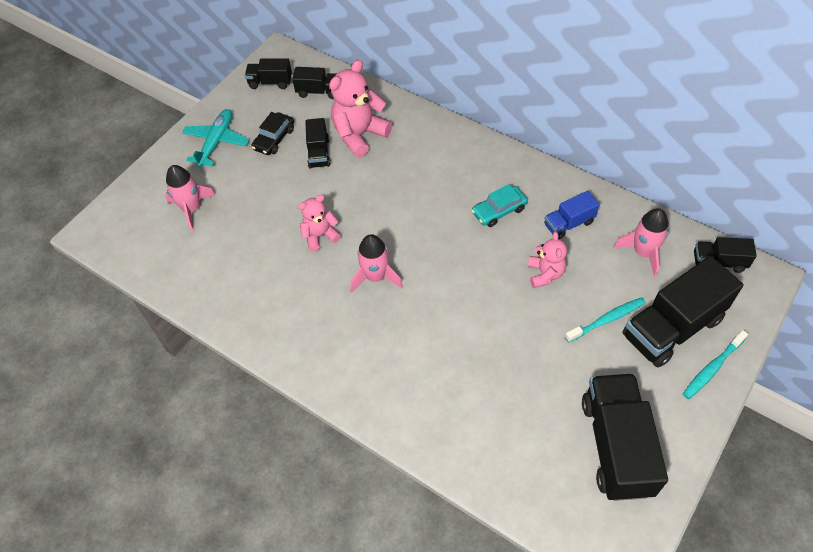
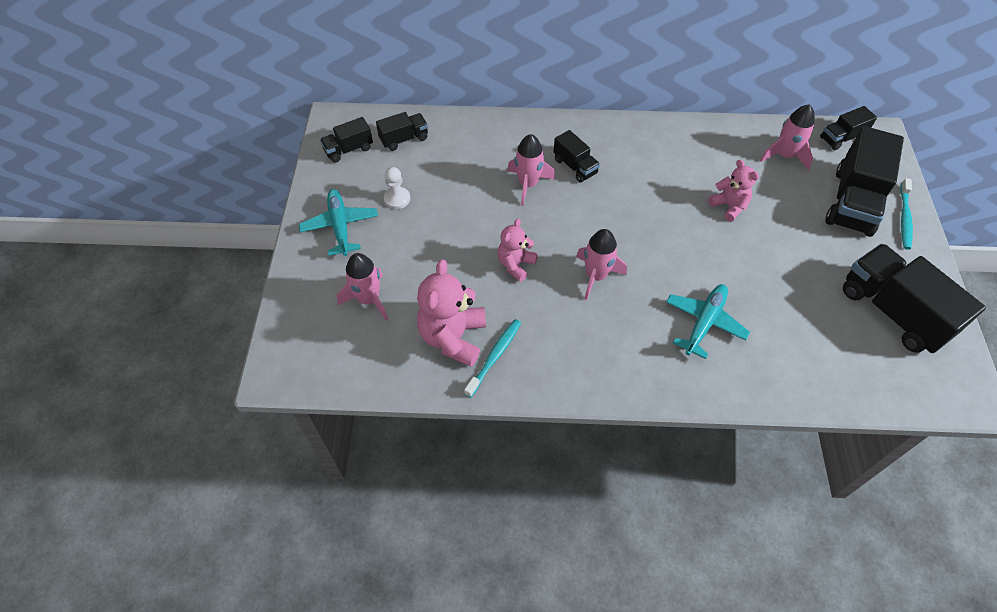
camera: 35 degrees left, 0 degrees up
black car [251,112,294,155] -> white pawn [384,167,410,209]
black truck [305,118,331,168] -> black truck moved to [554,130,600,183]
pink teddy bear [329,60,392,158] -> pink teddy bear moved to [417,259,486,367]
turquoise car [471,184,528,227] -> none
blue truck [544,191,600,239] -> none
turquoise toothbrush [565,297,645,343] -> turquoise toothbrush moved to [464,319,521,398]
none -> pink rocket [507,134,555,206]
none -> turquoise plane [666,284,750,359]

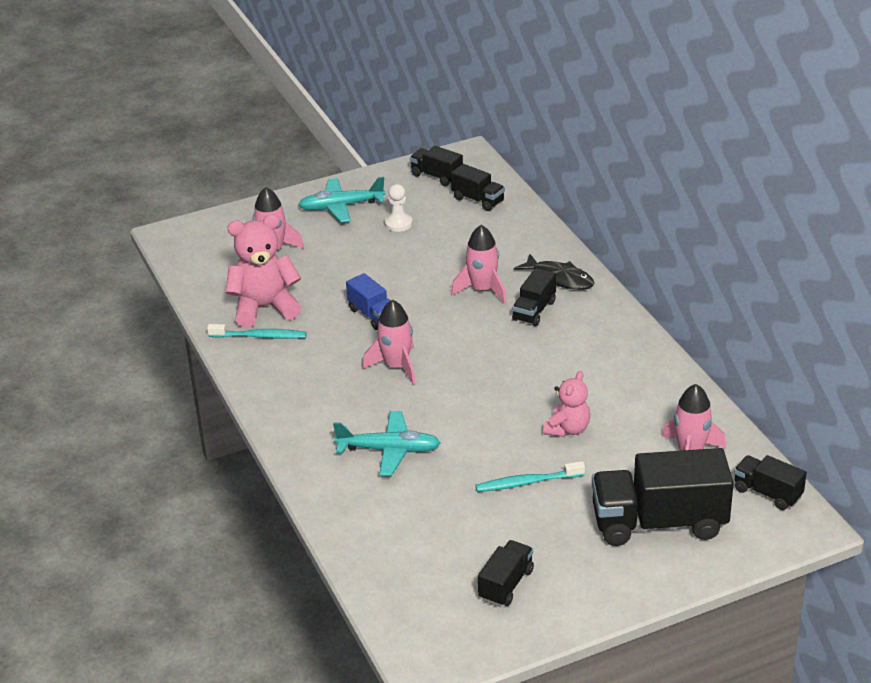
camera: 65 degrees right, 20 degrees down
turquoise plane [299,189,378,256] -> turquoise plane turned 150 degrees counterclockwise [298,177,385,223]
pink teddy bear [498,218,538,282] -> blue truck [346,273,390,330]
black truck [843,244,986,353] -> black truck [478,540,534,607], size x0.51
turquoise toothbrush [900,178,913,250] -> turquoise toothbrush moved to [476,461,585,492]
none -> black fish [514,254,595,290]

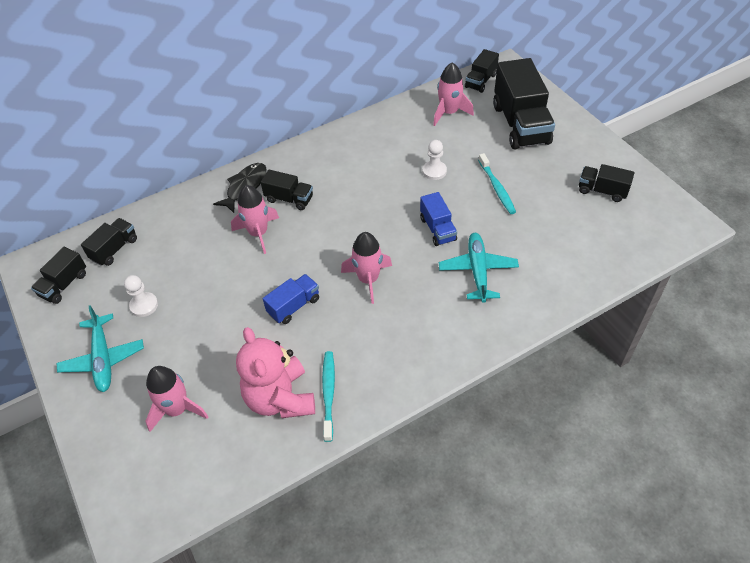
camera: 95 degrees left, 15 degrees up
pink teddy bear [543,371,590,437] -> white pawn [423,140,447,180]
none -> blue truck [420,192,457,246]

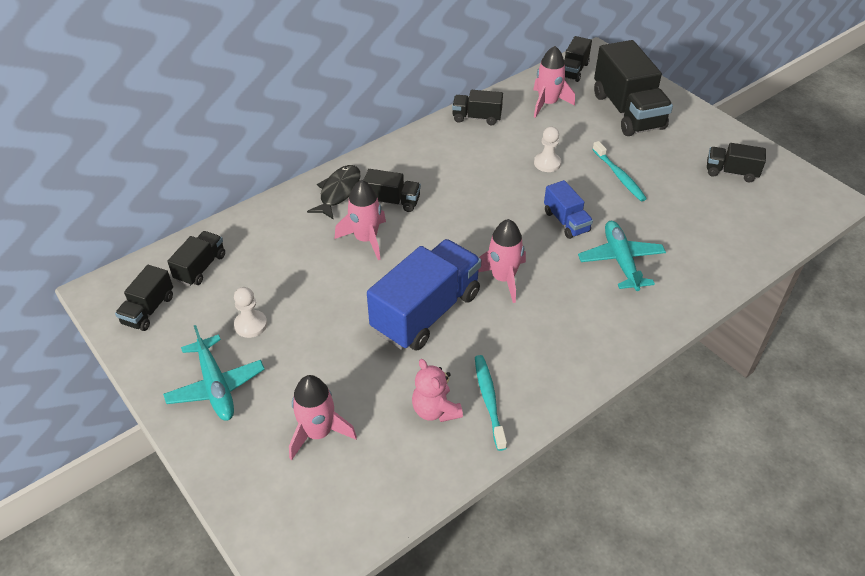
camera: 10 degrees left, 5 degrees down
pink teddy bear [236,327,315,418] -> pink teddy bear [412,359,463,422], size x0.60
blue truck [263,274,319,324] -> blue truck [367,239,481,351], size x1.95
none -> black truck [452,90,503,125]

